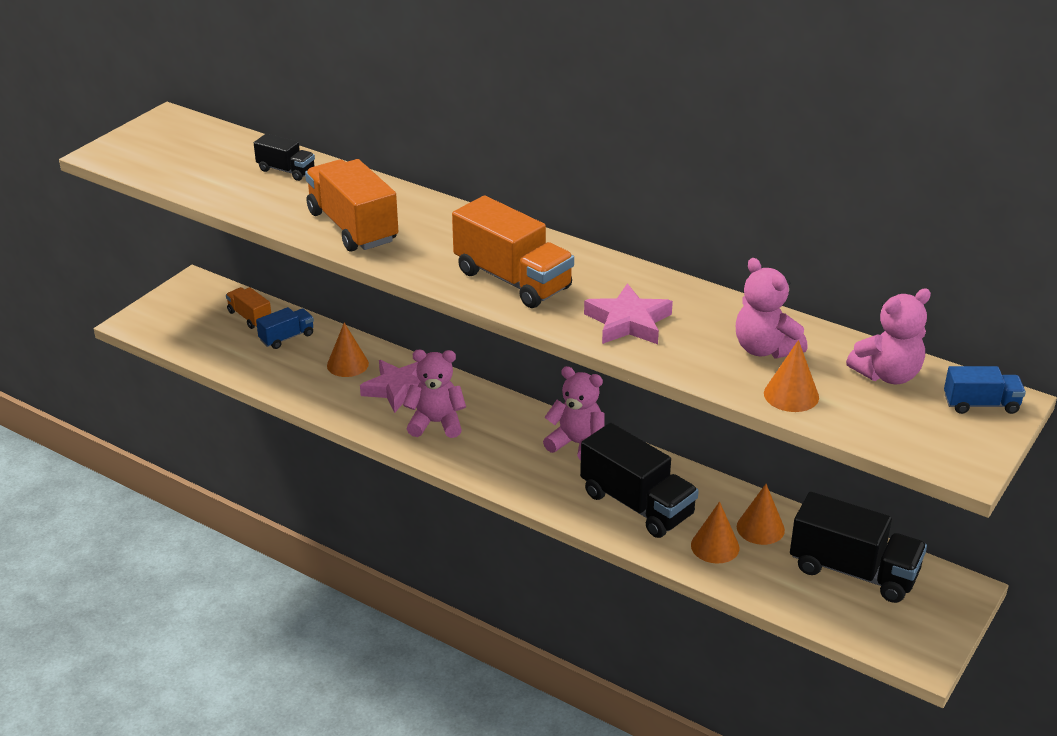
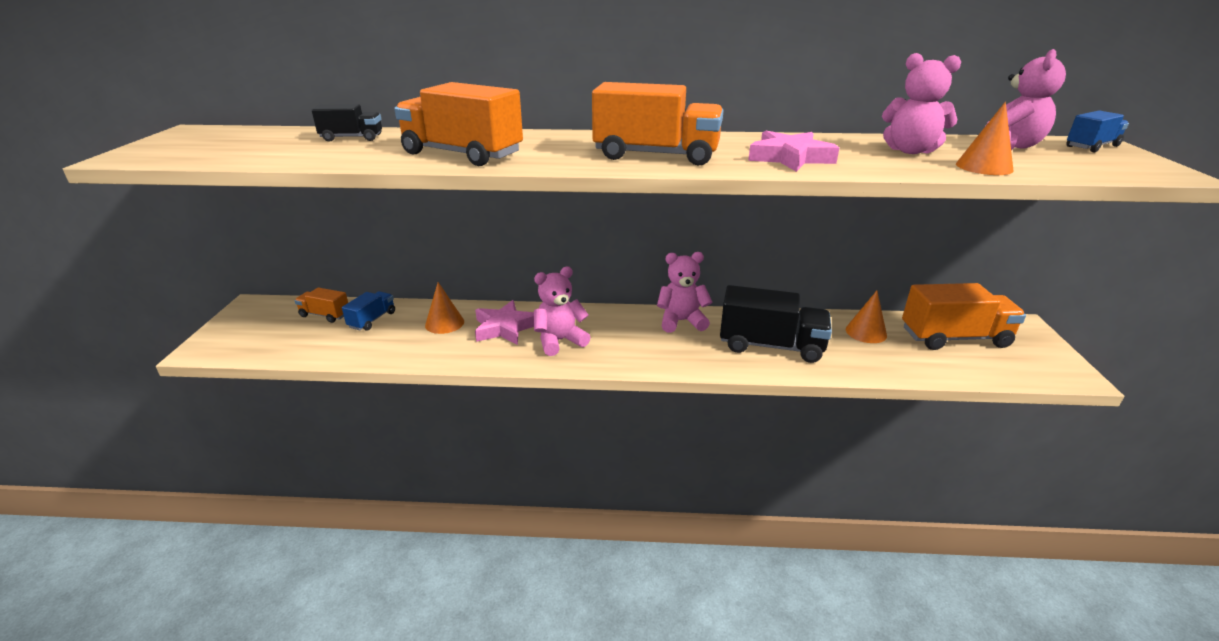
camera: 30 degrees left, 5 degrees down
orange cone [691,502,740,564] -> none
black truck [790,492,927,603] -> orange truck [902,283,1026,350]

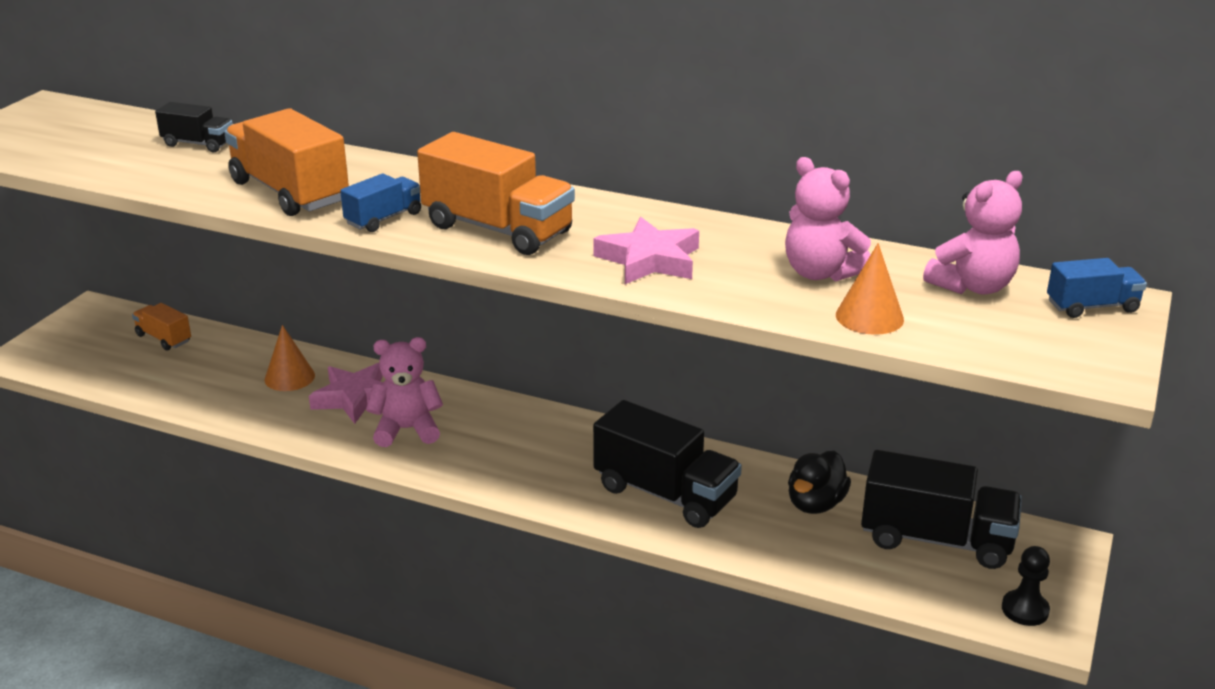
camera: 20 degrees right, 0 degrees up
blue truck [342,291,395,331] -> blue truck moved to [340,173,421,232]
pink teddy bear [657,252,712,333] -> none
orange cone [846,291,887,343] -> black duck [788,451,851,514]
orange truck [902,283,1026,350] -> black truck [861,450,1022,569]
none -> black pawn [1002,546,1050,626]

